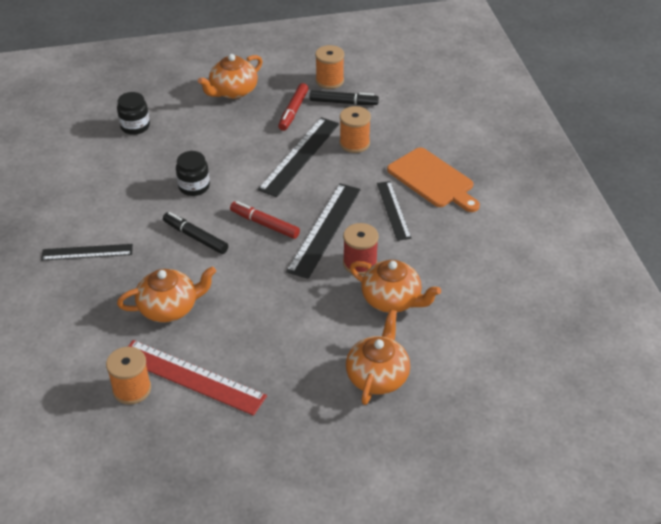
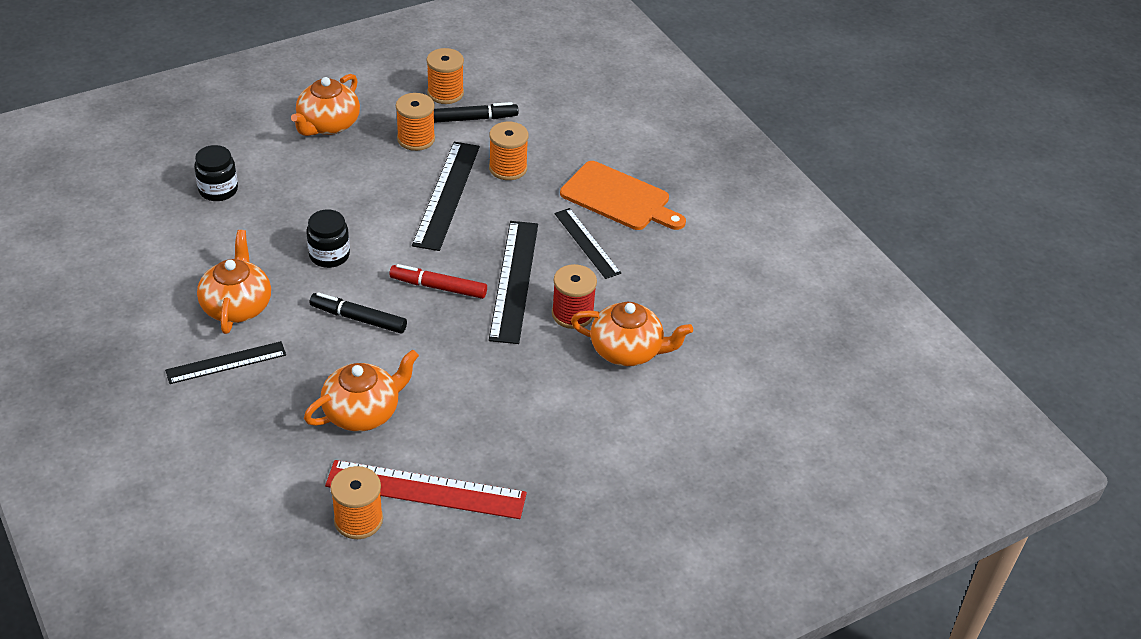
camera: 20 degrees left, 0 degrees up
red marker [278,83,309,131] -> orange spool [396,93,435,151]
orange teapot [346,310,410,405] -> orange teapot moved to [197,230,271,334]

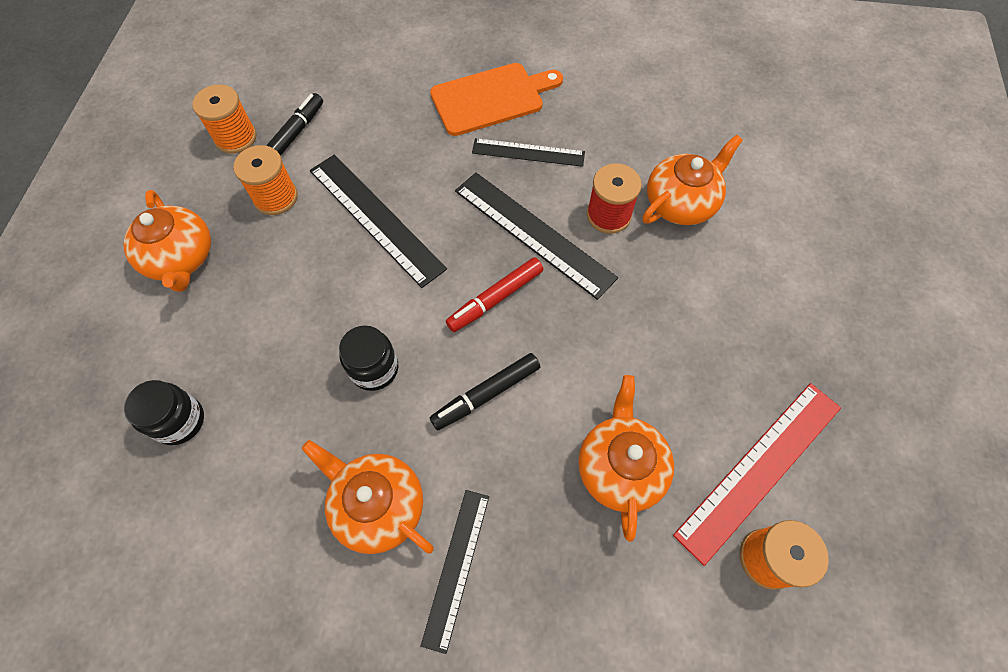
camera: 50 degrees left, 20 degrees up
orange spool [489,122,529,180] -> none

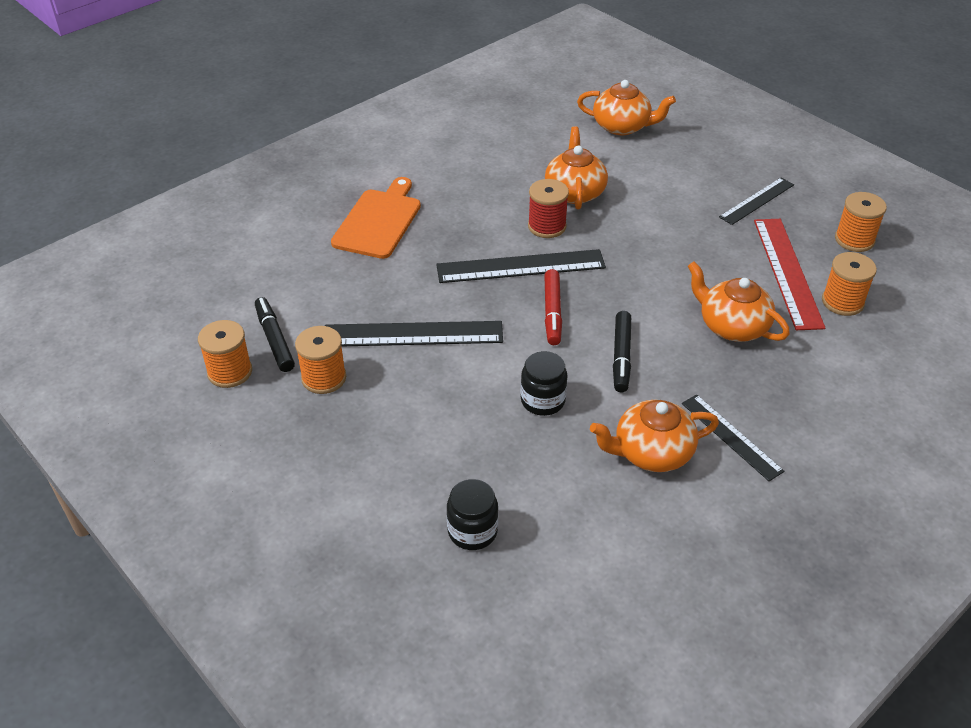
camera: 50 degrees left, 20 degrees down
orange teapot [123,190,211,292] -> orange teapot moved to [577,80,676,135]
black ruler [472,138,585,167] -> black ruler moved to [719,177,794,225]
none -> orange spool [835,192,887,252]

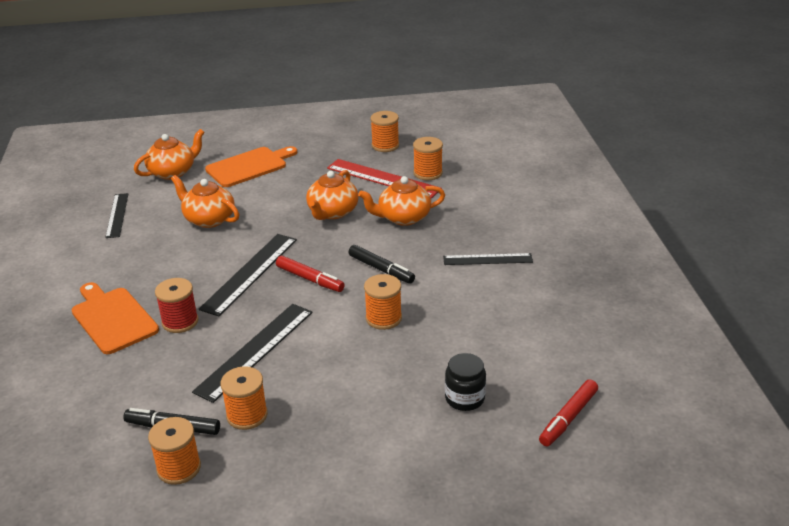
camera: 55 degrees left, 10 degrees down
black jar [521,351,568,416] -> orange spool [364,274,402,330]
red spool [528,179,569,238] -> red spool moved to [155,278,198,333]
orange teapot [590,400,719,472] -> orange teapot moved to [306,170,359,220]
black ruler [719,177,794,225] -> black ruler moved to [105,193,128,238]
none -> orange cutting board [205,146,297,187]
none -> red marker [539,379,598,446]

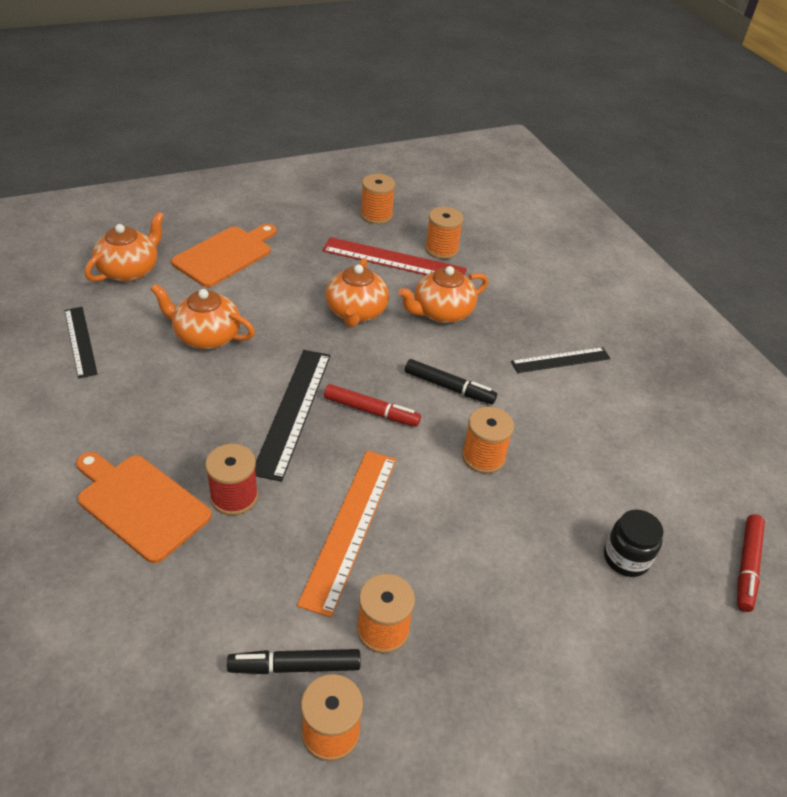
camera: 20 degrees left, 10 degrees up
black ruler [192,304,313,403] -> orange ruler [297,451,396,617]

